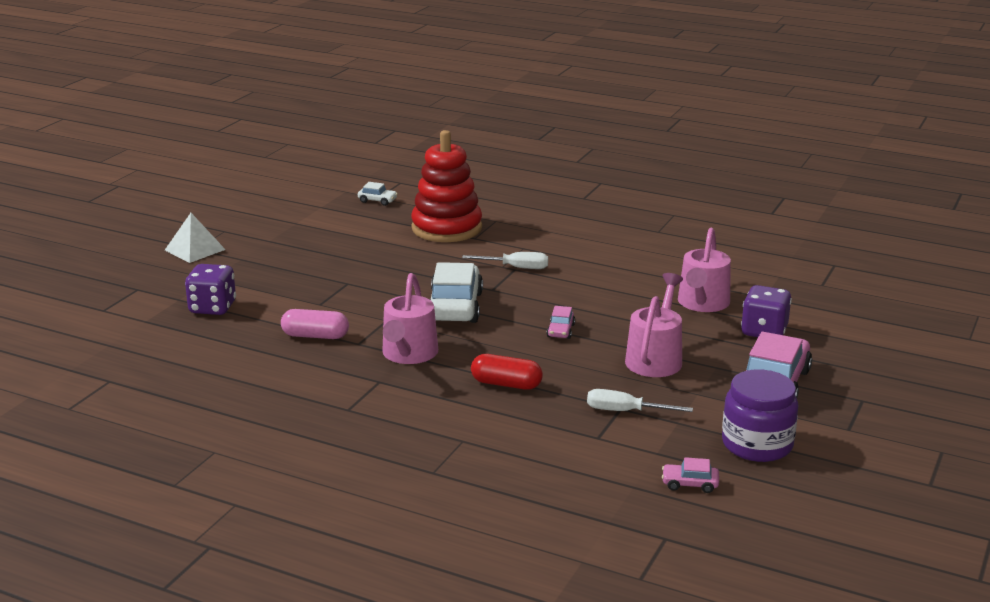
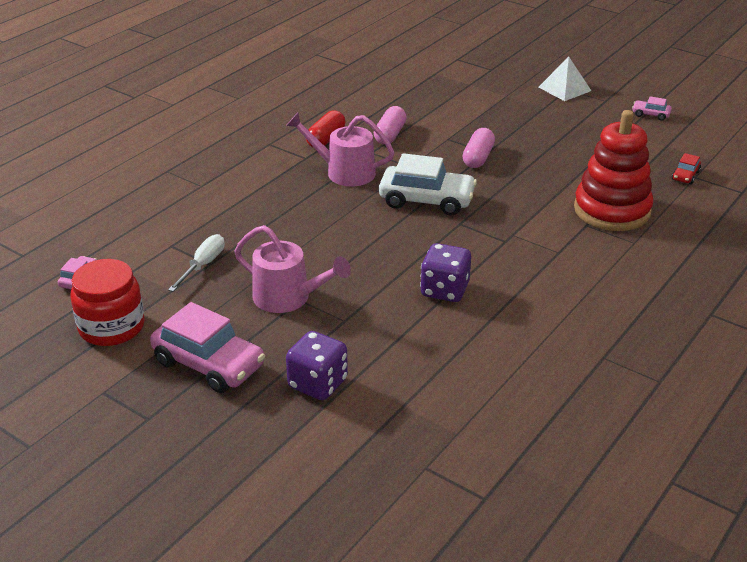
camera: 100 degrees right, 10 degrees up
purple dice [185,264,236,315] -> purple dice moved to [420,243,471,302]
white car [358,182,398,206] -> red car [672,153,701,184]
white screwdriver [462,252,548,269] -> none
red capsule [471,354,543,390] -> red capsule moved to [306,110,345,148]
pink car [546,306,575,339] -> pink car moved to [632,96,672,121]
pink watering can [678,228,731,312] -> none
purple jar [722,369,798,462] -> red jar [71,259,145,346]
none -> pink capsule [463,128,495,168]

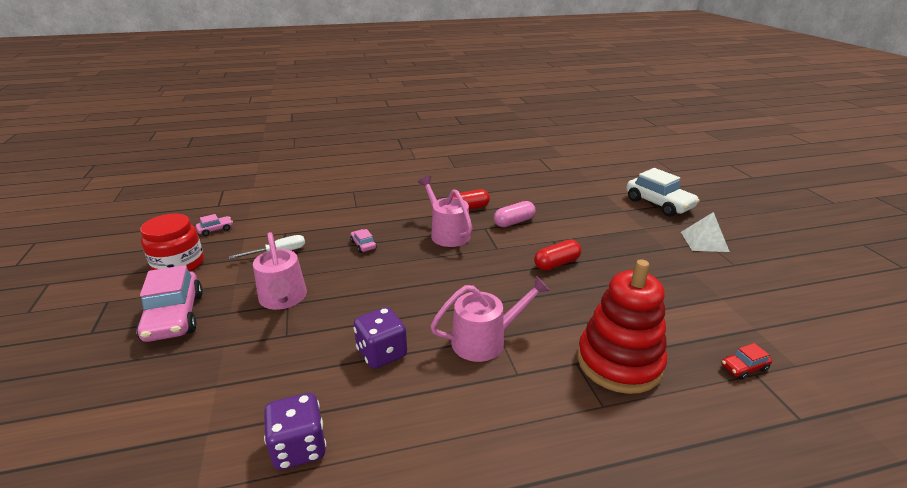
camera: 40 degrees right, 5 degrees down
purple dice [286,331,348,400] -> purple dice moved to [264,393,326,470]
white car [379,153,477,215] -> white car moved to [626,168,700,217]
pink capsule [463,128,495,168] -> red capsule [534,240,581,271]
pink car [632,96,672,121] -> pink car moved to [350,229,377,253]
none -> pink watering can [430,276,550,362]

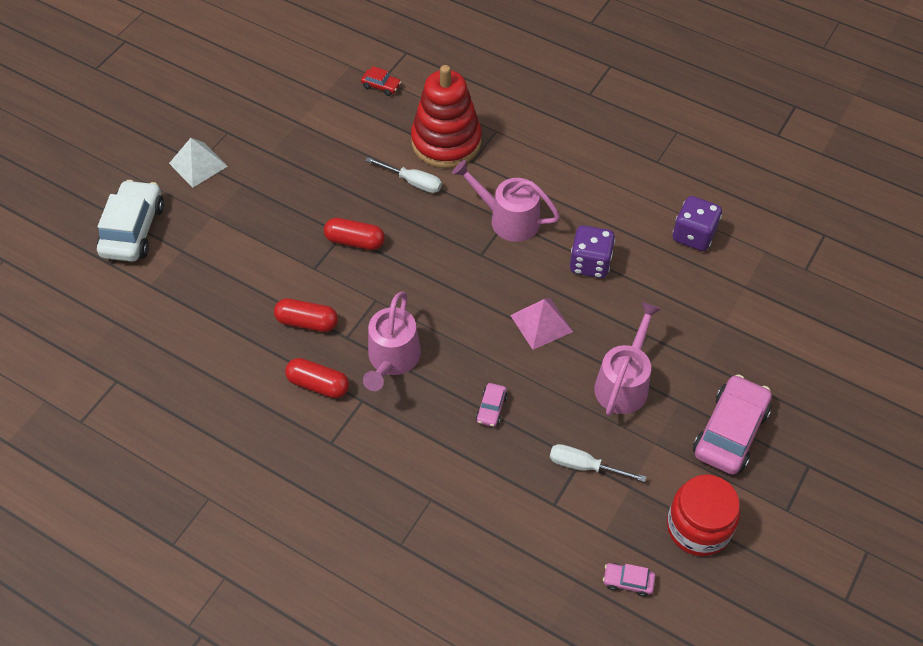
camera: 135 degrees left, 25 degrees up
pink capsule [494,201,536,227] -> red capsule [274,299,338,332]
none -> white screwdriver [365,157,442,193]
none -> pink pyramid [510,298,573,350]

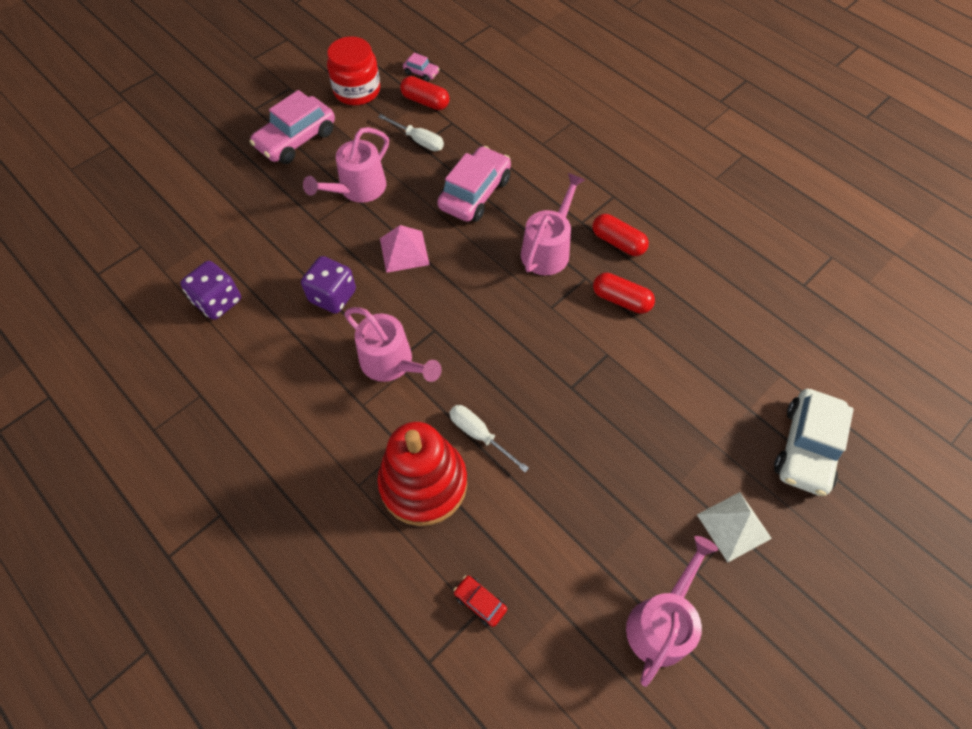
camera: 165 degrees left, 5 degrees up
red capsule [324,218,385,250] -> red capsule moved to [400,76,450,110]
pink car [476,383,508,427] -> pink car [437,146,511,222], size x2.20
none -> pink watering can [626,536,718,687]

